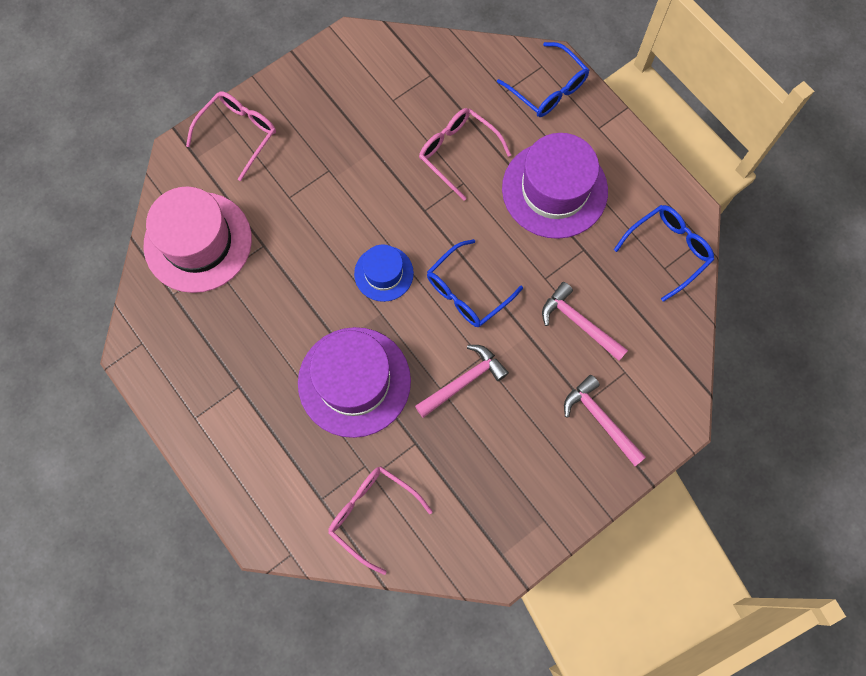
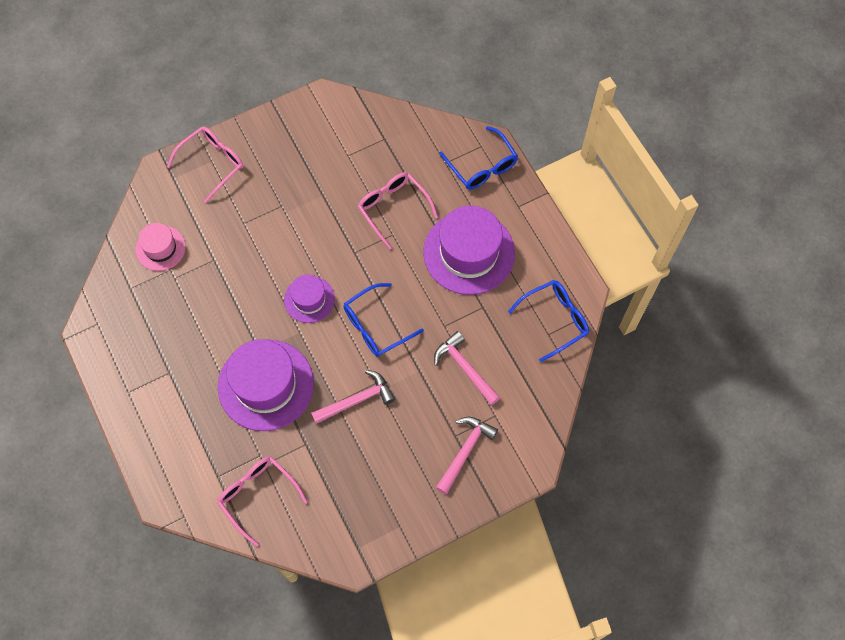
camera: 10 degrees right, 5 degrees down
pink hat [144,187,252,293] -> pink hat [136,223,186,271], size x0.54
blue hat [354,244,414,302] -> purple hat [284,274,335,323]
pink hammer [564,375,646,466] -> pink hammer turned 60 degrees clockwise [436,417,498,494]

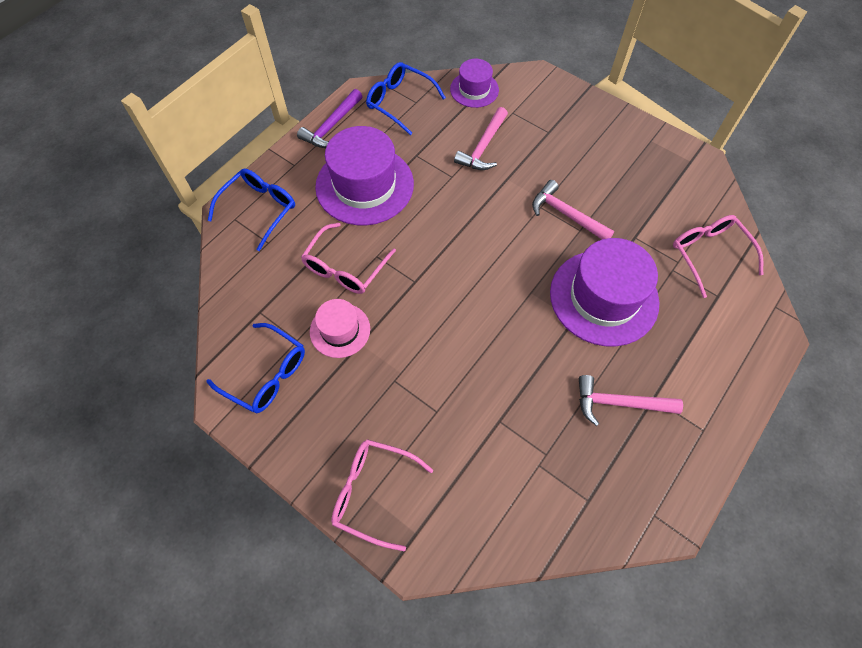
camera: 115 degrees left, 5 degrees down
pink hat [136,223,186,271] -> pink hat moved to [310,299,370,358]
pink glasses [217,456,308,547] -> pink glasses turned 135 degrees clockwise [673,215,763,298]
purple hat [284,274,335,323] -> purple hat moved to [450,59,499,108]
blue glasses [343,283,424,357] -> blue glasses moved to [207,323,305,413]
pink hammer [436,417,498,494] -> pink hammer moved to [579,375,683,426]
none -> purple hammer [297,89,363,148]

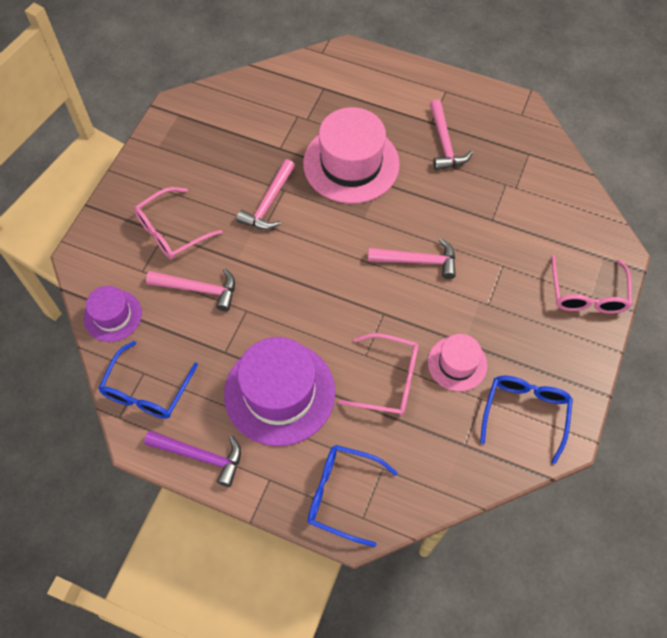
camera: 105 degrees left, 0 degrees up
purple hat [550,238,659,346] -> pink hat [303,107,400,204]
pink glasses [673,215,763,298] -> pink glasses moved to [134,187,222,259]
none -> pink hammer [368,238,456,279]

